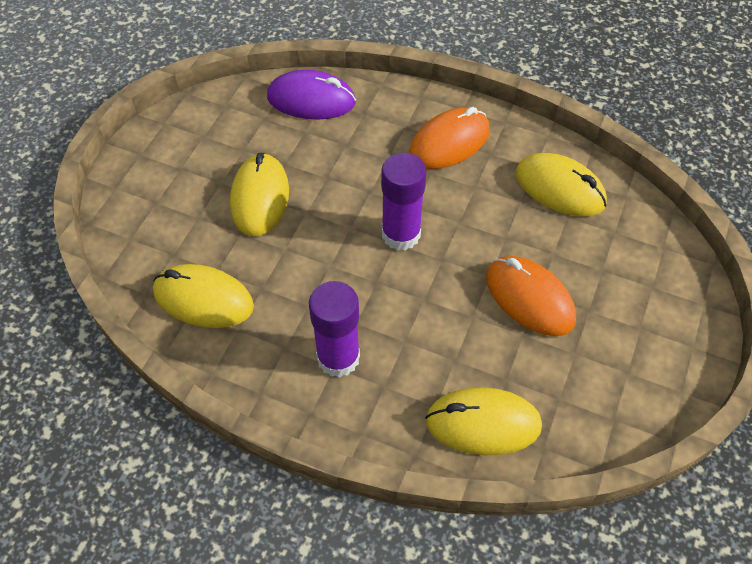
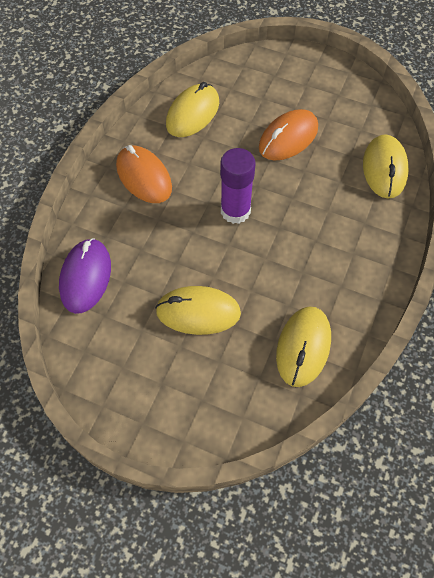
camera: 90 degrees left, 5 degrees up
purple glue stick [309,281,360,378] -> none

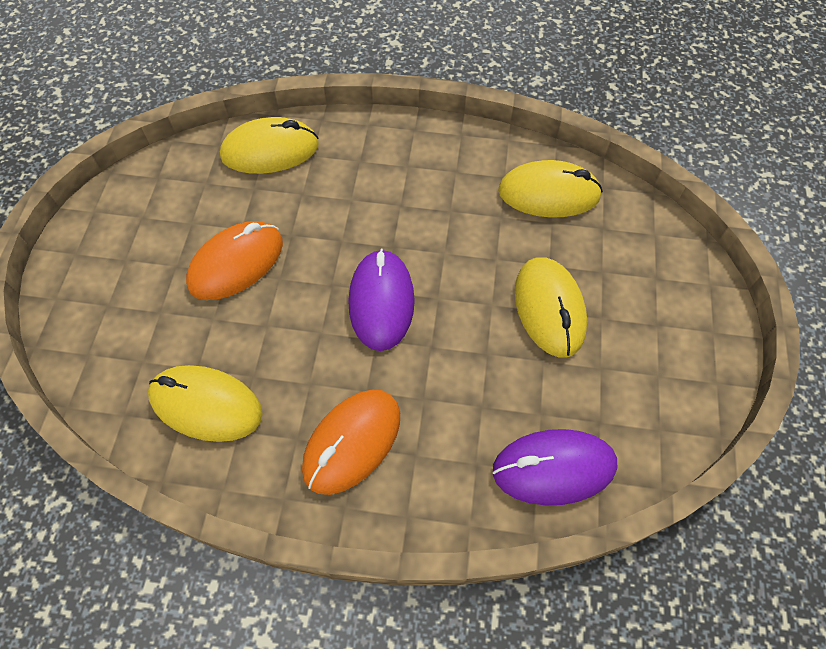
camera: 105 degrees left, 0 degrees up
purple glue stick [220,148,256,224] -> purple mouse [348,249,415,351]
orange mouse [259,109,318,161] -> orange mouse turned 75 degrees counterclockwise [186,221,283,300]

